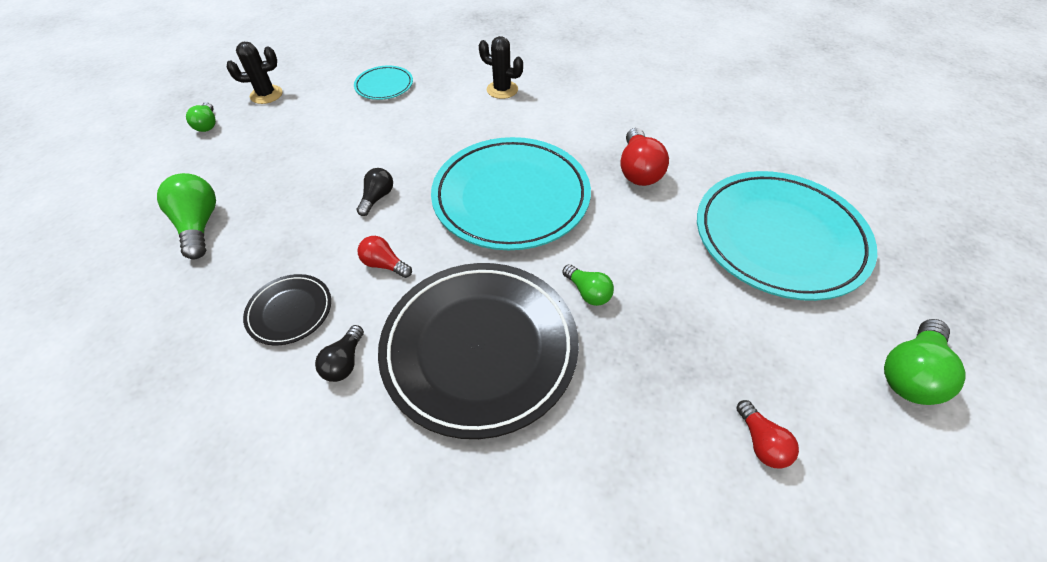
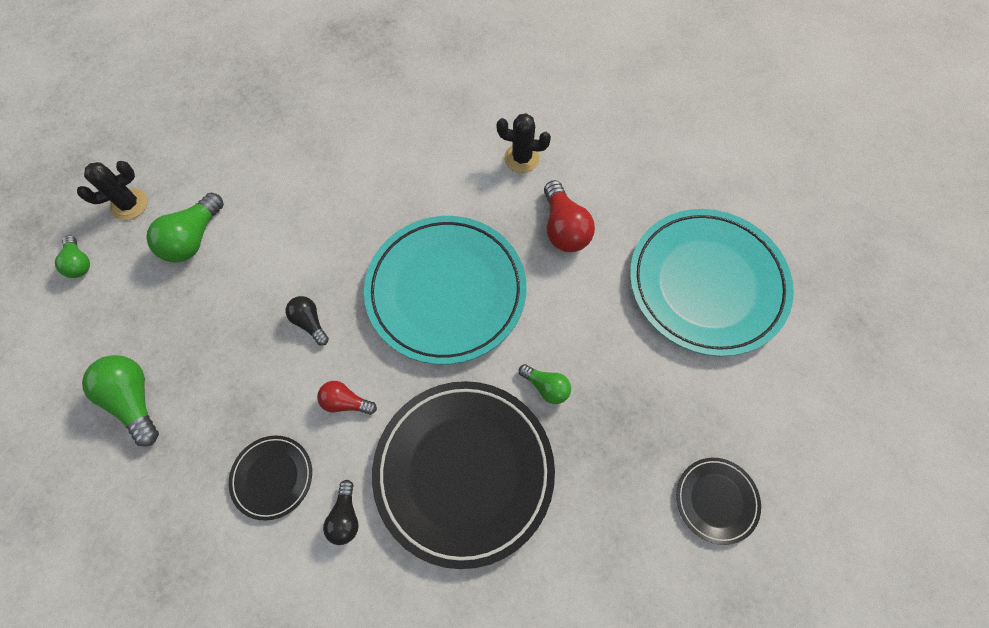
camera: 15 degrees left, 15 degrees up
turquoise plate [354,65,413,100] -> none
black light bulb [356,168,393,216] -> black light bulb turned 45 degrees counterclockwise [286,296,329,346]
black cactus [479,36,523,99] -> black cactus moved to [497,113,551,173]
red light bulb [736,400,799,469] -> black plate [676,458,761,545]
green light bulb [884,319,966,405] -> green light bulb moved to [146,193,224,263]

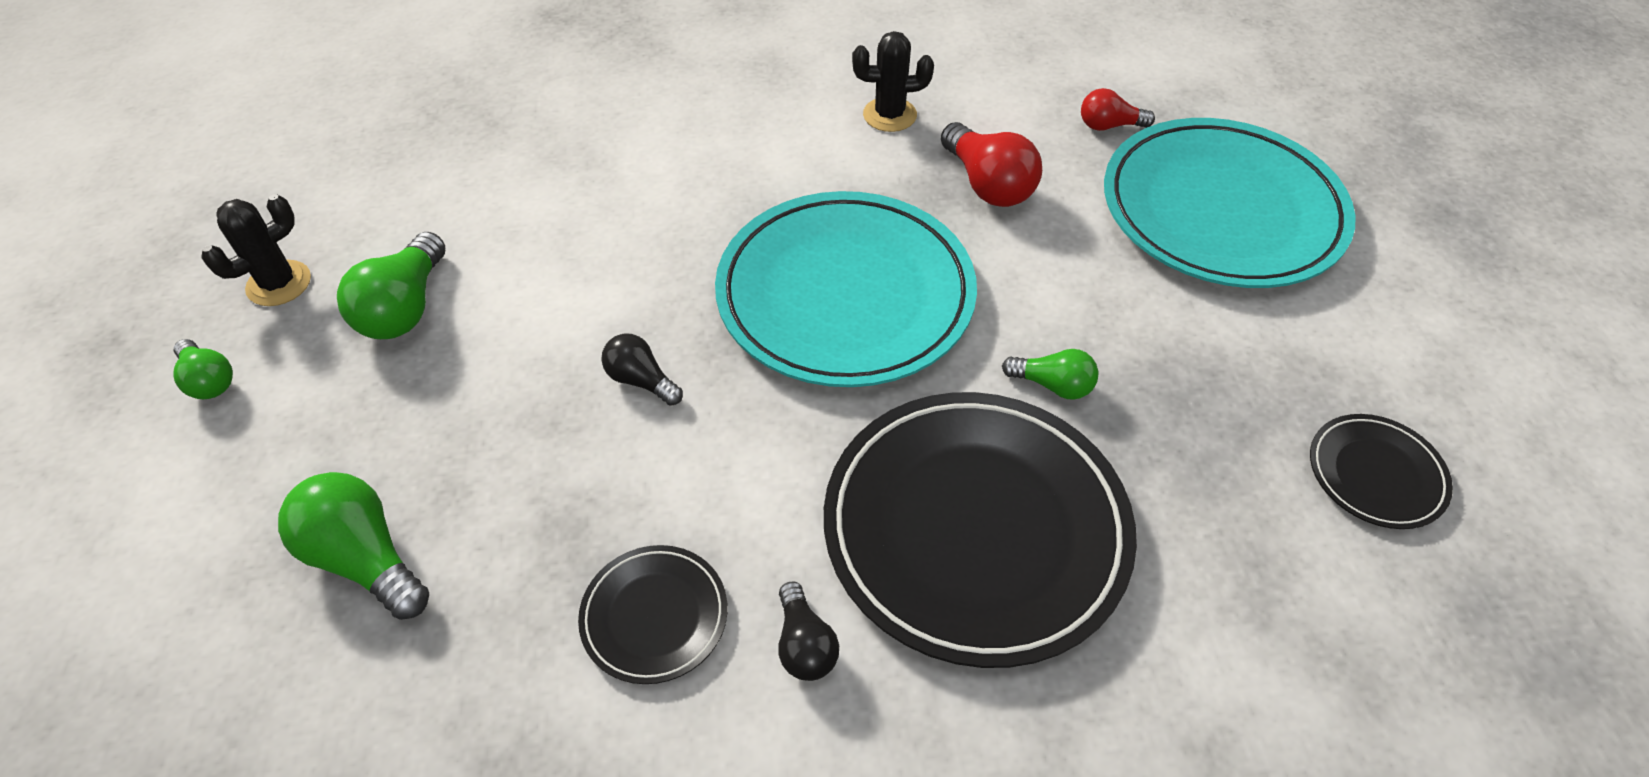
camera: 15 degrees left, 15 degrees down
red light bulb [317,381,377,415] -> red light bulb moved to [1081,88,1155,131]

